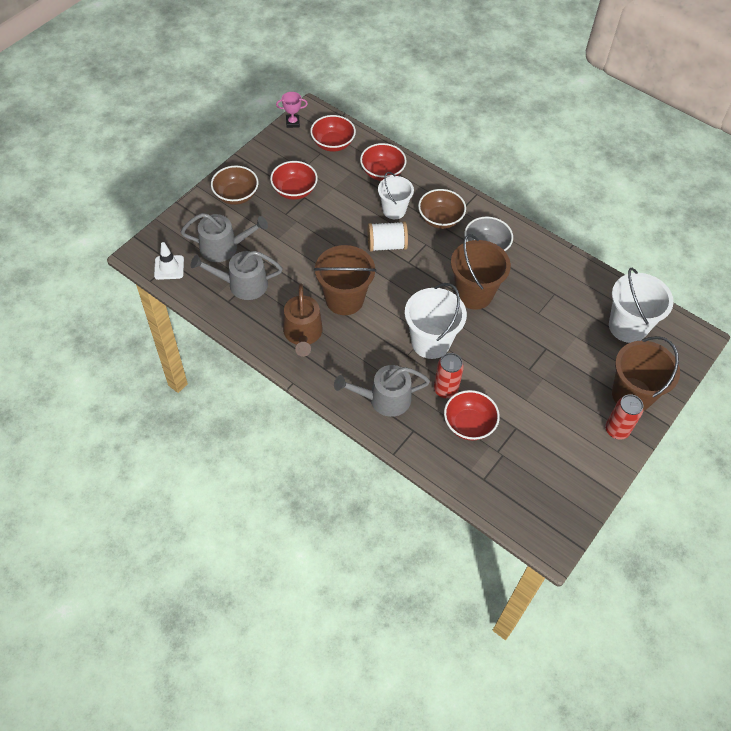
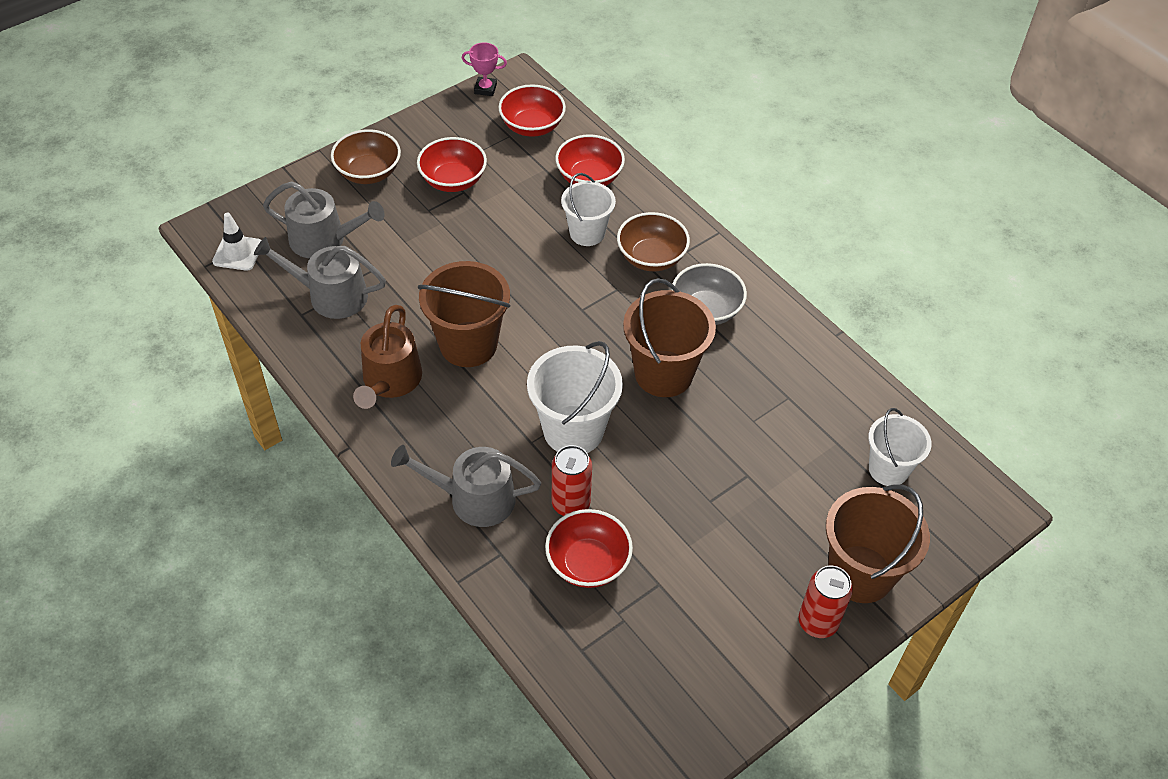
camera: 15 degrees right, 5 degrees down
white spool [368,221,408,252] -> none
white bucket [609,268,674,343] -> white bucket [868,408,932,486], size x0.65

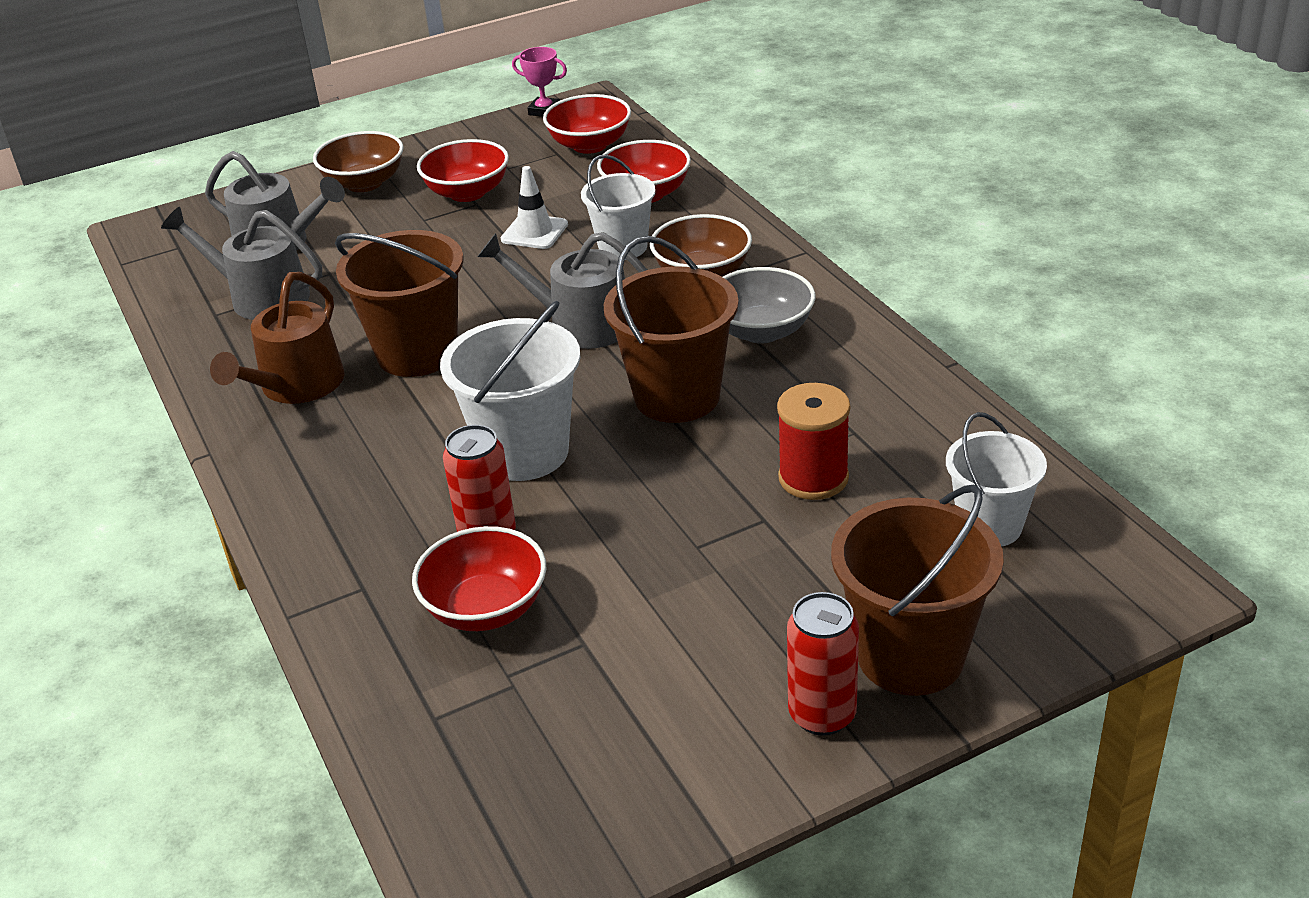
camera: 15 degrees right, 15 degrees down
white traffic cone [212,213,262,271] -> white traffic cone moved to [501,166,568,249]
grey watering can [391,445,541,527] -> grey watering can moved to [478,232,647,349]
none -> red spool [777,383,850,500]

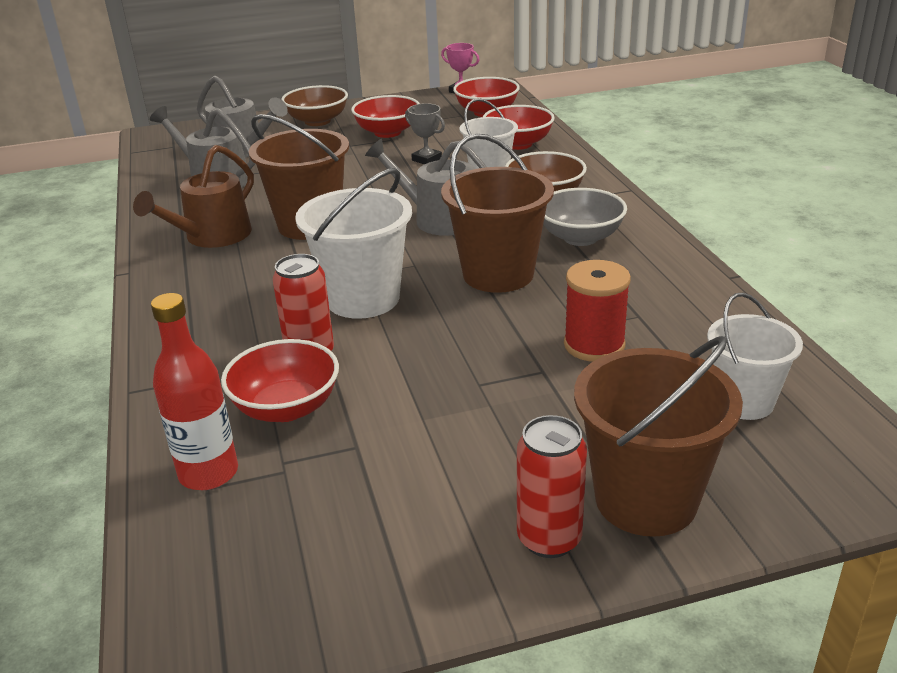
camera: 10 degrees right, 5 degrees down
white traffic cone [501,166,568,249] -> grey trophy [405,103,445,164]
none -> red bottle [151,293,238,490]

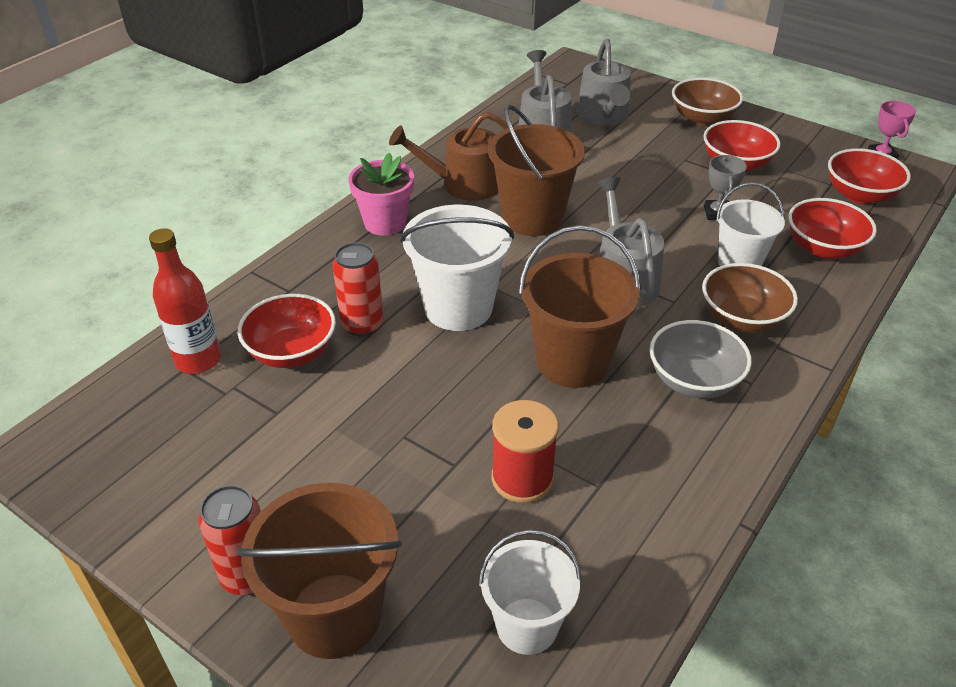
camera: 50 degrees right, 10 degrees up
none -> pink flower pot [349,153,414,236]

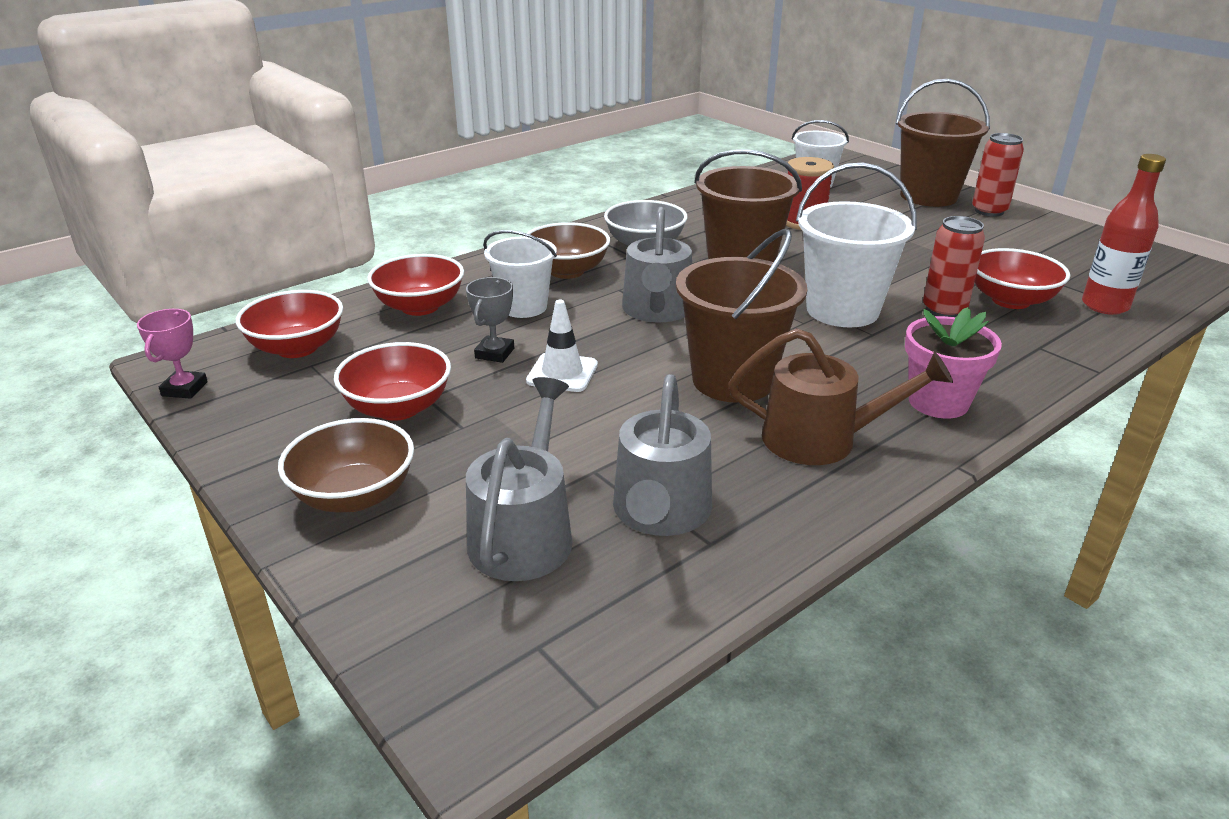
camera: 165 degrees left, 10 degrees down
none -> white traffic cone [526,300,598,392]

